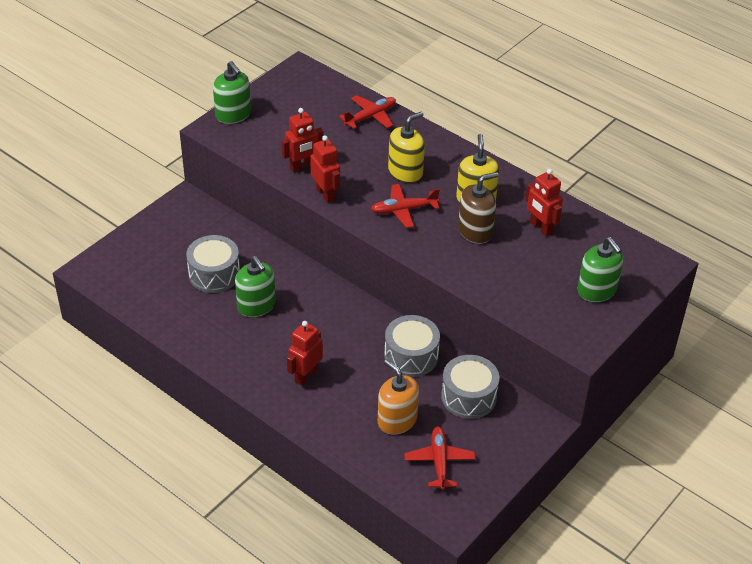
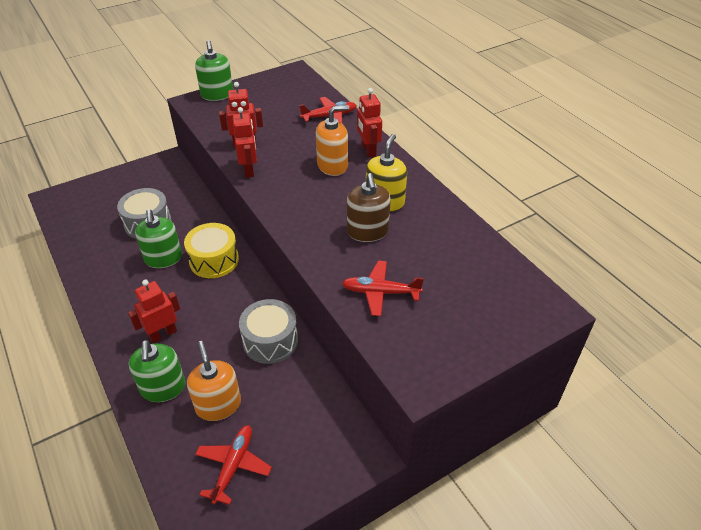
camera: 20 degrees right, 0 degrees up
red plane [371,184,440,228] -> red plane moved to [342,261,424,316]
yellow soap dispenser [388,111,425,183] -> orange soap dispenser [316,105,349,176]
grey drum [441,355,499,419] -> none
brown soap dispenser [458,172,499,244] -> brown soap dispenser turned 90 degrees clockwise [347,173,391,242]
red robot [525,169,563,236] -> red robot moved to [357,88,382,157]
green soap dispenser [577,237,623,302] -> green soap dispenser moved to [129,340,185,402]
none -> yellow drum [184,223,239,278]

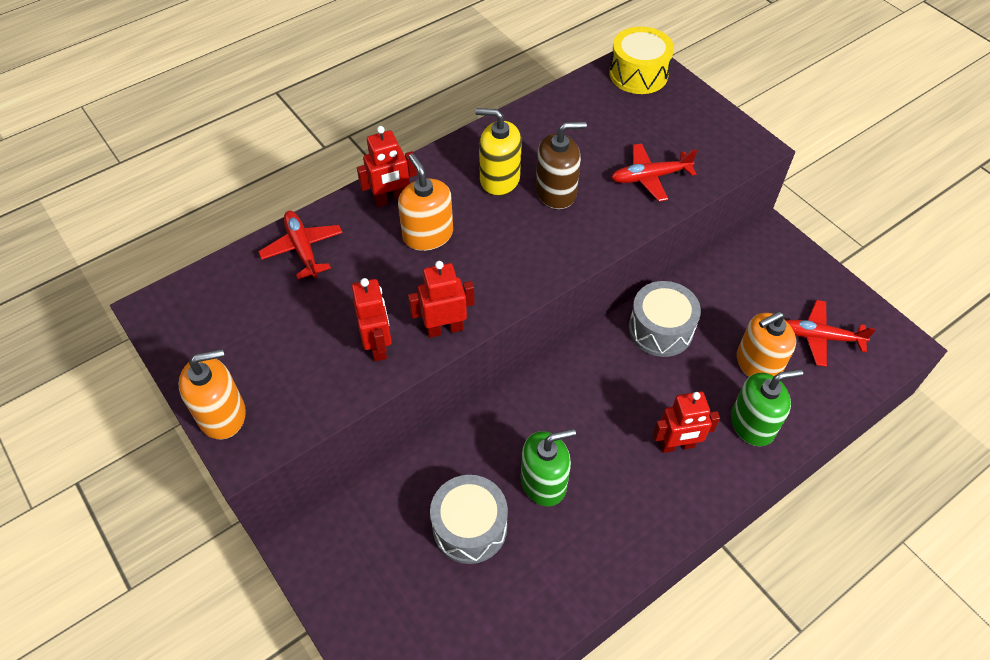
camera: 95 degrees left, 10 degrees up
red robot [128,280,180,343] -> red robot turned 60 degrees counterclockwise [653,391,720,453]
yellow drum [184,223,239,278] -> yellow drum moved to [609,27,674,94]
green soap dispenser [195,40,233,101] -> orange soap dispenser [178,349,246,439]
red plane [342,261,424,316] -> red plane turned 75 degrees clockwise [611,143,697,202]

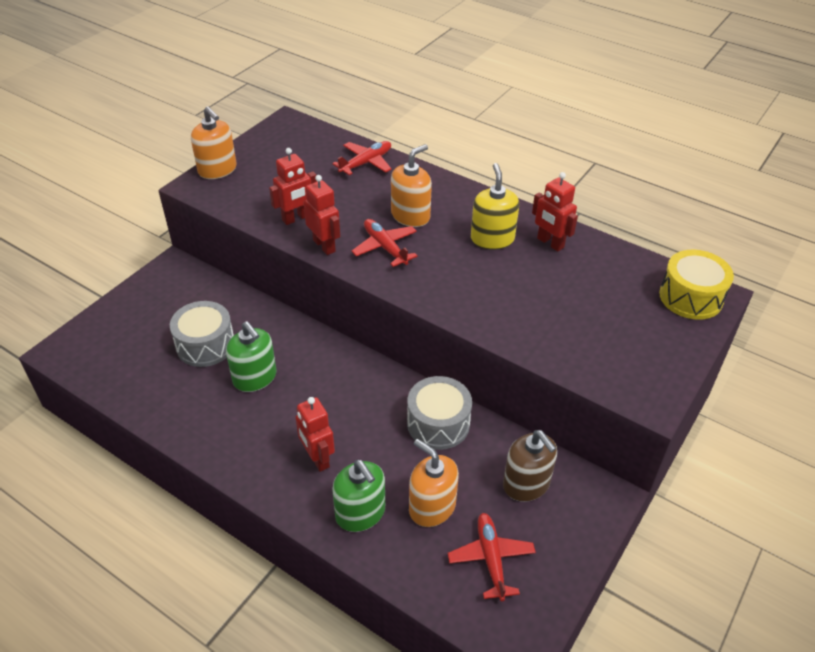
camera: 70 degrees right, 10 degrees down
red robot [357,126,417,207] -> red robot moved to [532,172,578,252]
brown soap dispenser [536,121,587,209] -> brown soap dispenser moved to [503,430,557,502]
red plane [611,143,697,202] -> red plane moved to [351,219,418,267]

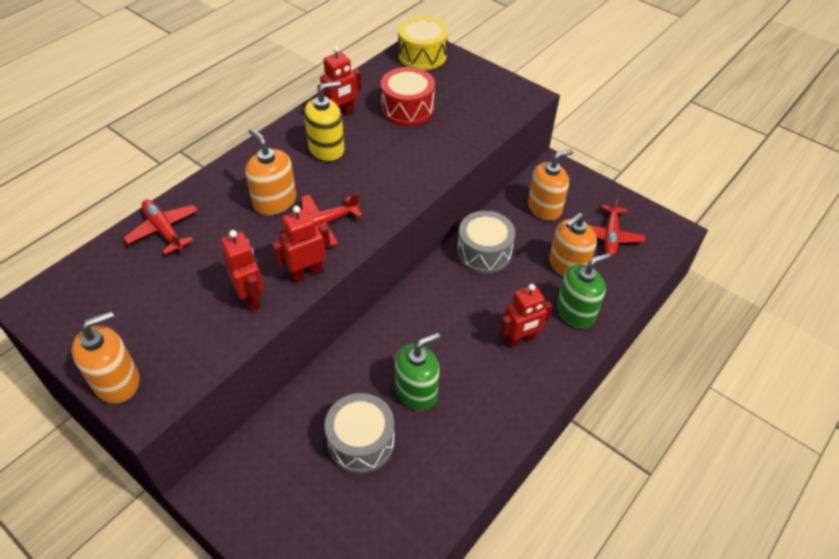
camera: 85 degrees left, 5 degrees up
red plane [448,513,536,601] -> red plane turned 75 degrees counterclockwise [589,195,645,257]
yellow soap dispenser [471,163,519,250] -> yellow soap dispenser turned 150 degrees clockwise [304,81,344,162]
brown soap dispenser [503,430,557,502] -> orange soap dispenser [528,149,573,220]
none -> red drum [381,67,435,126]

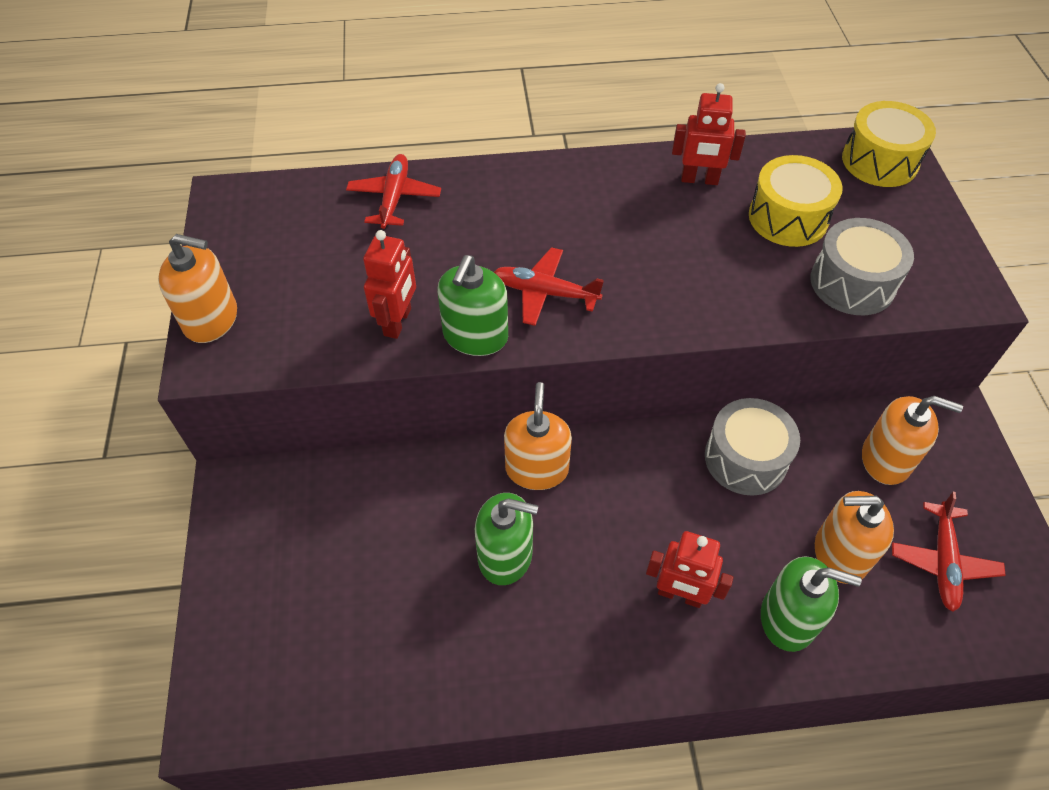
camera: 45 degrees right, 5 degrees up
orange soap dispenser [245,128,296,215] -> orange soap dispenser moved to [504,382,572,490]
red robot [272,206,330,283] -> green soap dispenser [438,255,508,356]
yellow soap dispenser [304,81,344,162] -> none
grey drum [325,393,395,474] -> grey drum moved to [810,218,914,315]
red drum [381,67,435,126] -> yellow drum [749,155,843,247]
red plane [589,195,645,257] -> red plane turned 45 degrees counterclockwise [892,492,1006,612]

